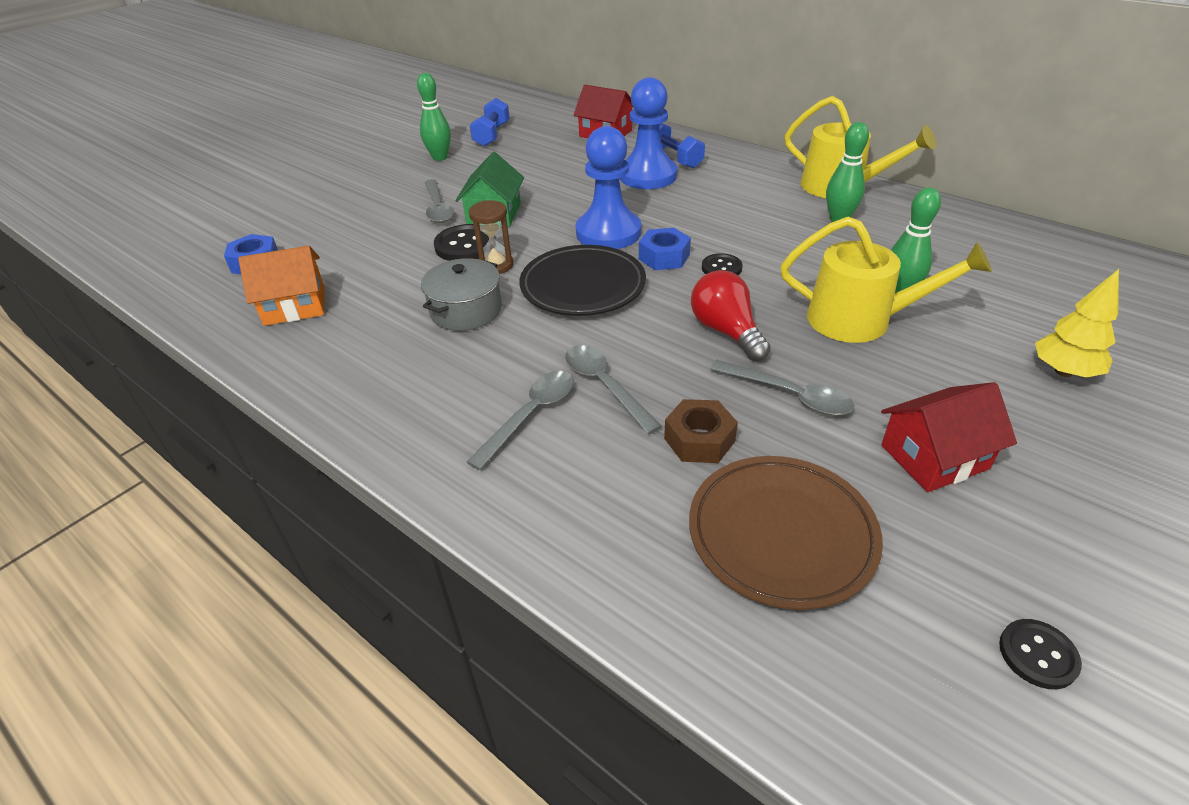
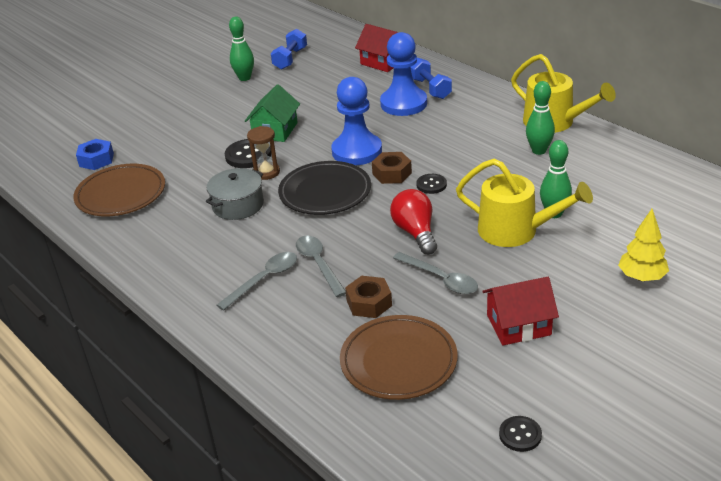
camera: 10 degrees right, 5 degrees down
orange house [238,246,325,326] -> brown plate [73,164,165,216]
grey spoon [425,179,454,223] -> none
blue nut [639,228,691,270] -> brown nut [372,152,412,184]

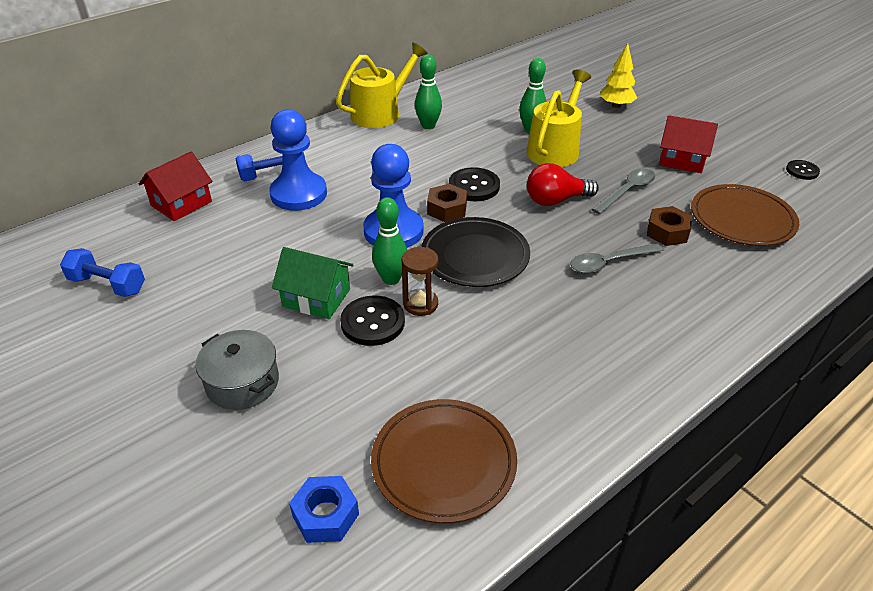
camera: 90 degrees left, 5 degrees up
grey pot [206,168,264,220] -> grey pot moved to [196,330,279,410]
grey spoon [217,252,297,311] -> none
green bowling pin [229,17,254,81] -> green bowling pin moved to [372,197,407,285]
black button [416,174,447,194] -> black button [449,167,500,201], size x1.63
red house [482,277,559,345] -> red house turned 60 degrees counterclockwise [659,115,718,173]

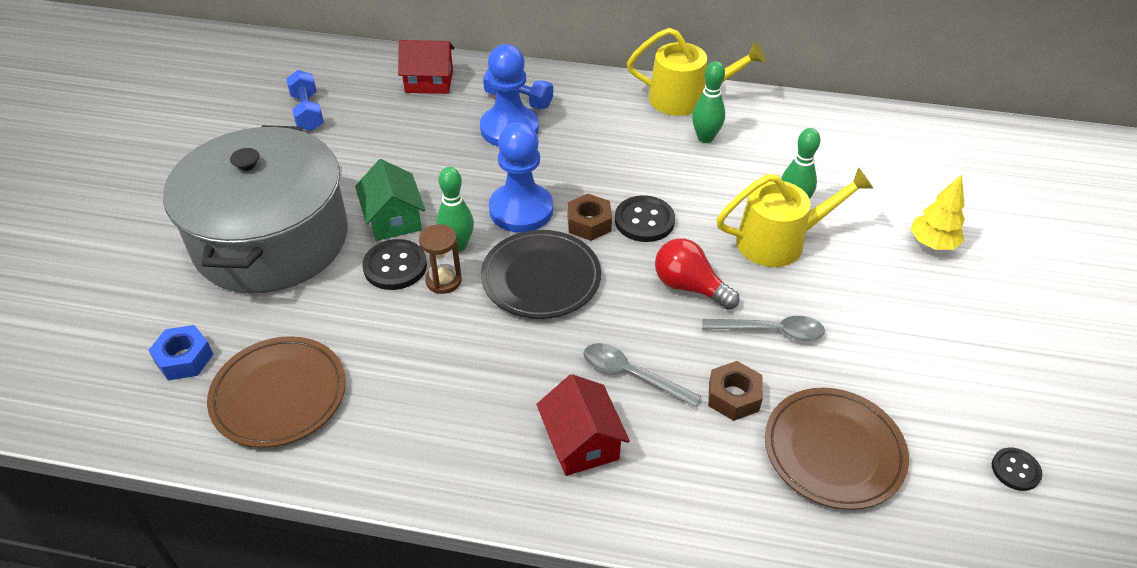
camera: 50 degrees right, 5 degrees up
grey pot [196,330,279,410] -> grey pot [163,125,348,293], size x2.40
red house [659,115,718,173] -> red house moved to [536,374,630,476]

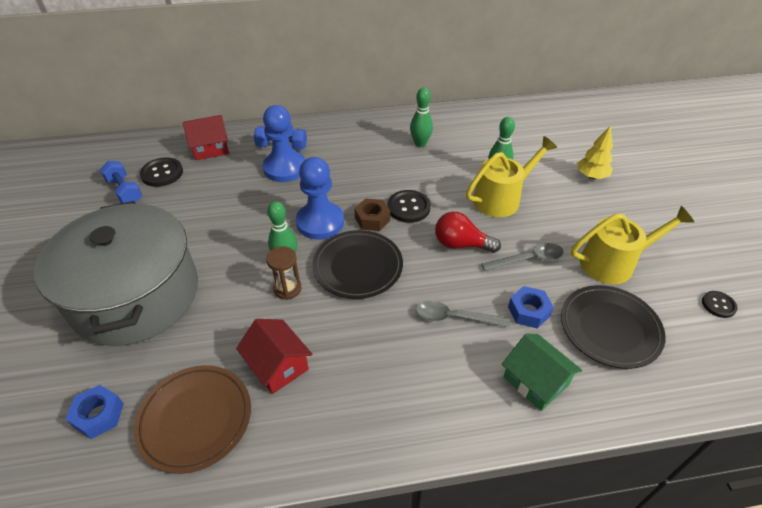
camera: 20 degrees left, 0 degrees up
green house [355,159,425,241] -> green house moved to [502,334,582,411]
black button [362,239,427,290] -> black button moved to [140,157,183,187]
red house [536,374,630,476] -> red house moved to [236,319,313,394]
yellow watering can [627,28,765,116] -> yellow watering can moved to [571,206,694,284]
brown nut [708,361,763,421] -> blue nut [508,286,554,329]
brown plate [765,388,909,510] -> black plate [561,285,666,369]

